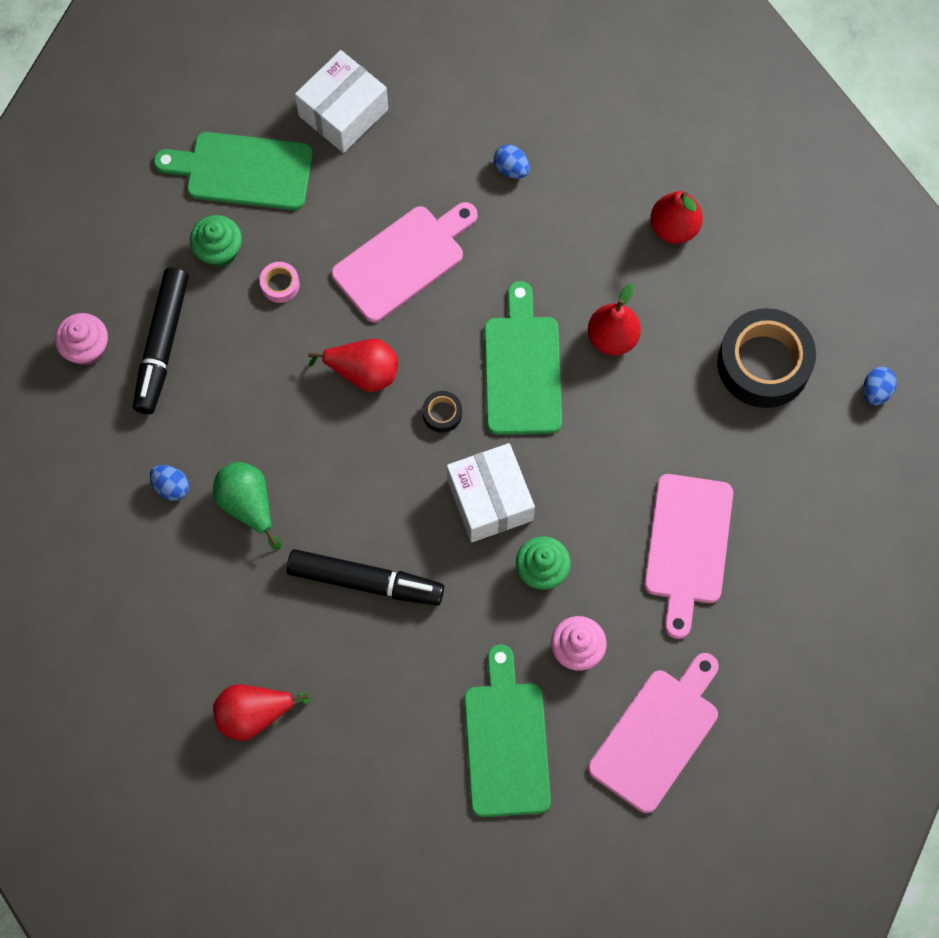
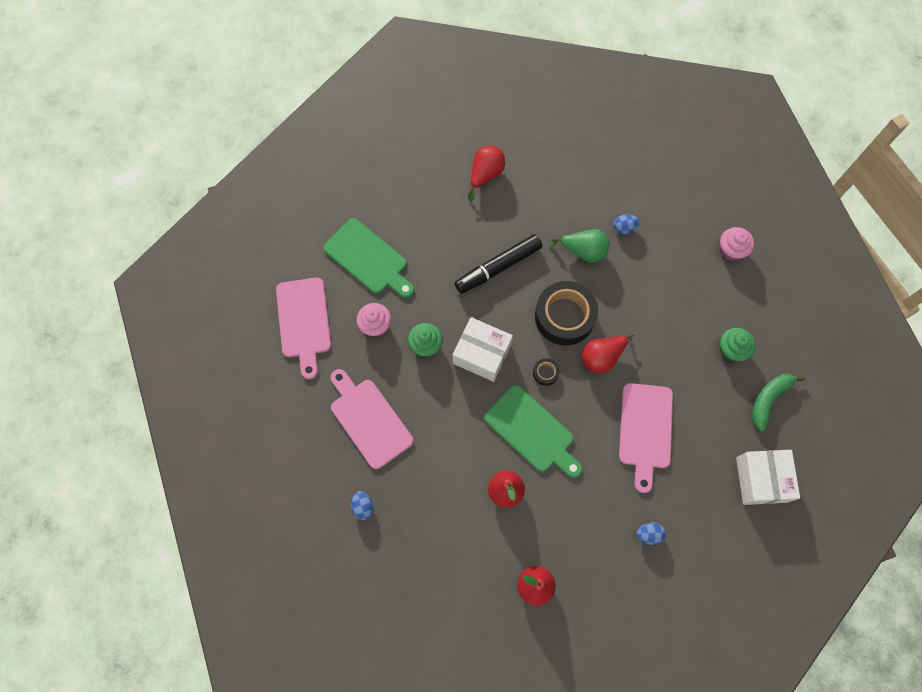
camera: 135 degrees right, 0 degrees up
black marker [133,268,189,414] -> none
green cutting board [154,132,313,210] -> green banana [752,374,805,431]
pink tape [260,262,299,303] -> none
black tape [717,308,816,408] -> black tape moved to [535,281,598,346]
blue egg [863,367,897,405] -> blue egg moved to [351,491,374,520]

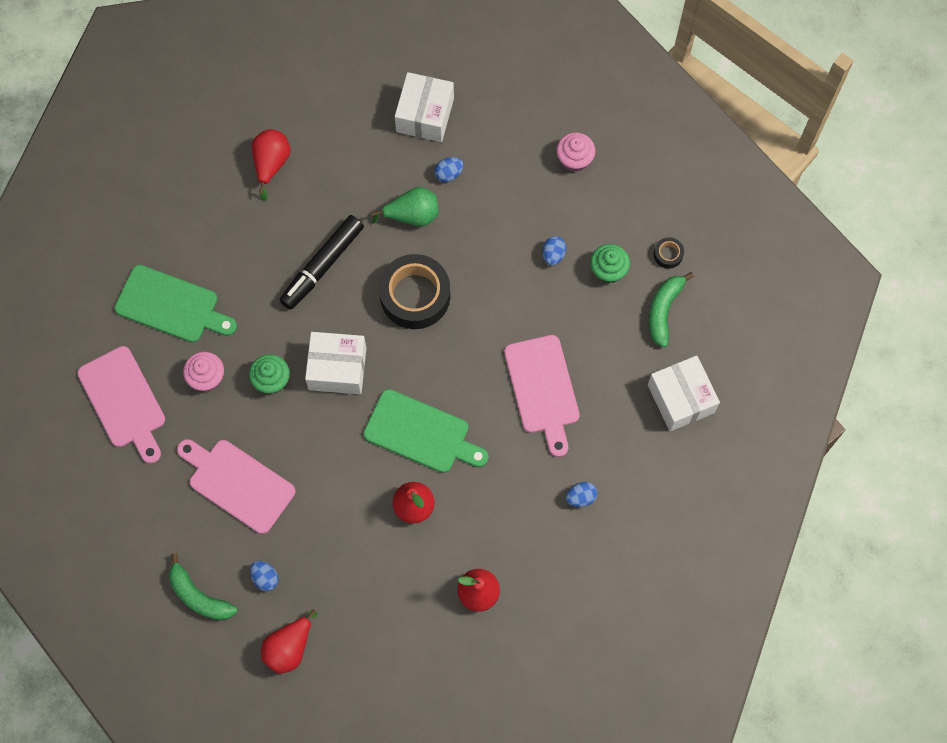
camera: 20 degrees left, 0 degrees up
black tape [533,358,560,386] -> black tape moved to [654,237,684,269]
red pear [582,333,634,373] -> red pear moved to [261,609,317,674]
none -> green banana [169,553,238,620]
none -> white box [395,72,454,142]
none -> blue egg [542,236,566,266]

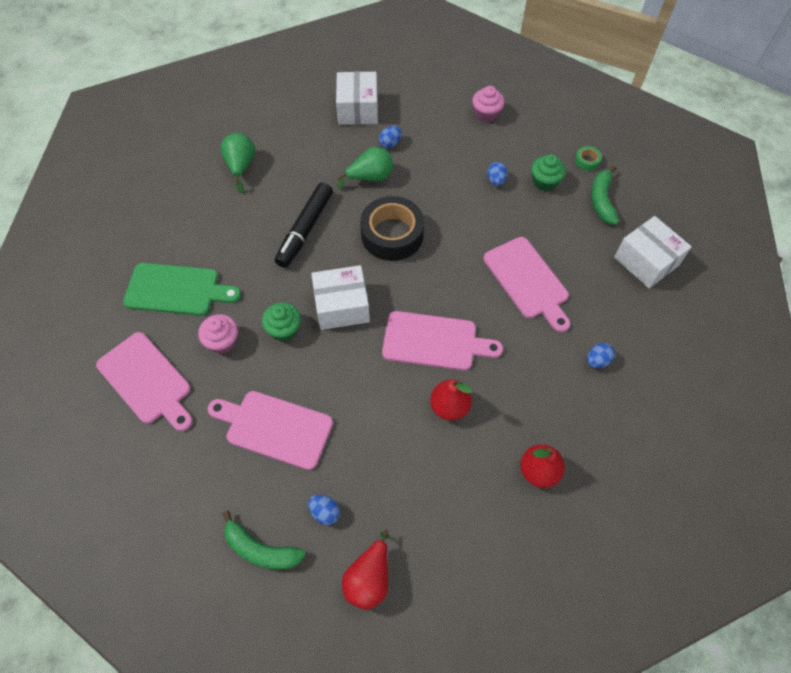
camera: 15 degrees left, 10 degrees down
red pear [251,129,291,201] -> green pear [221,133,255,193]
green cutting board [363,389,489,473] -> pink cutting board [382,311,503,371]
black tape [654,237,684,269] -> green tape [575,146,602,171]

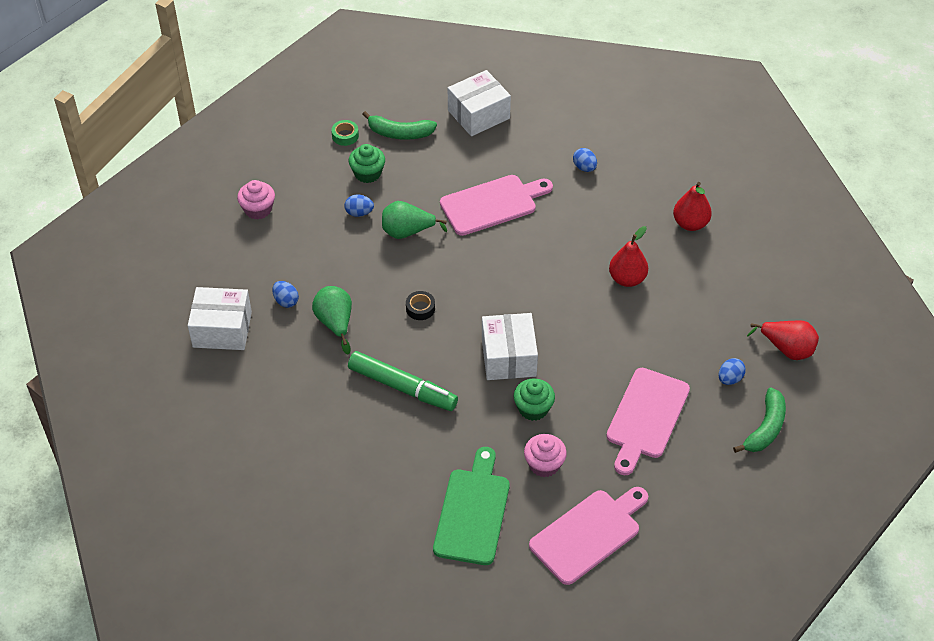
camera: 85 degrees left, 10 degrees down
green pear [221,133,255,193] -> green pear moved to [382,201,447,239]
black marker [275,182,333,268] -> green marker [348,351,458,411]
black tape [360,196,424,261] -> black tape [406,291,435,320], size x0.42
pink cutting board [382,311,503,371] -> none

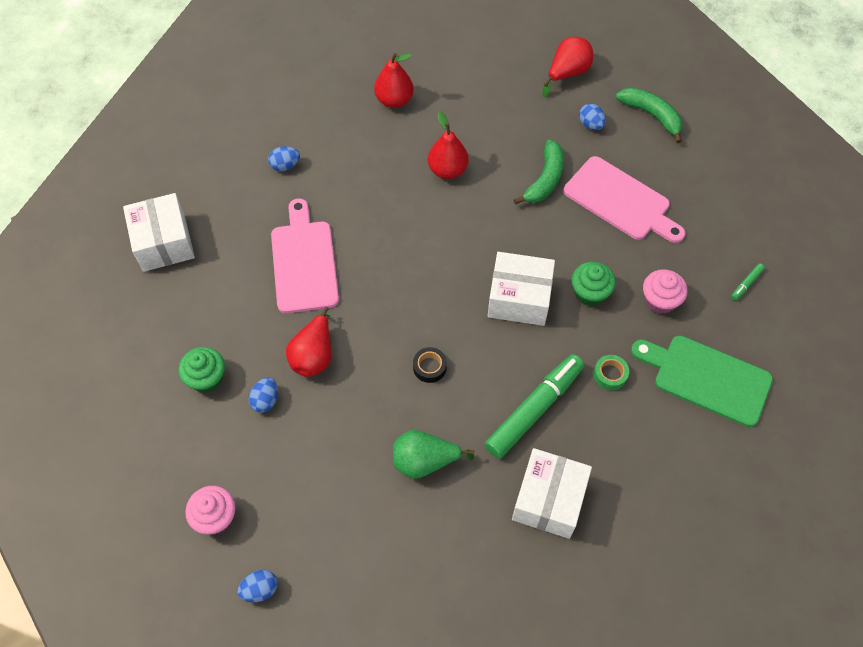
camera: 75 degrees left, 10 degrees up
white box [188,287,252,350] -> white box moved to [512,448,592,539]
blue egg [272,281,299,308] -> blue egg moved to [237,570,278,602]
green tape [332,120,359,146] -> green tape moved to [593,355,629,390]
green banana [362,111,437,140] -> green banana moved to [514,140,564,205]
green pear [382,201,447,239] -> red pear [286,307,331,377]
pink cutting board [529,487,648,585] -> green marker [731,263,765,301]

